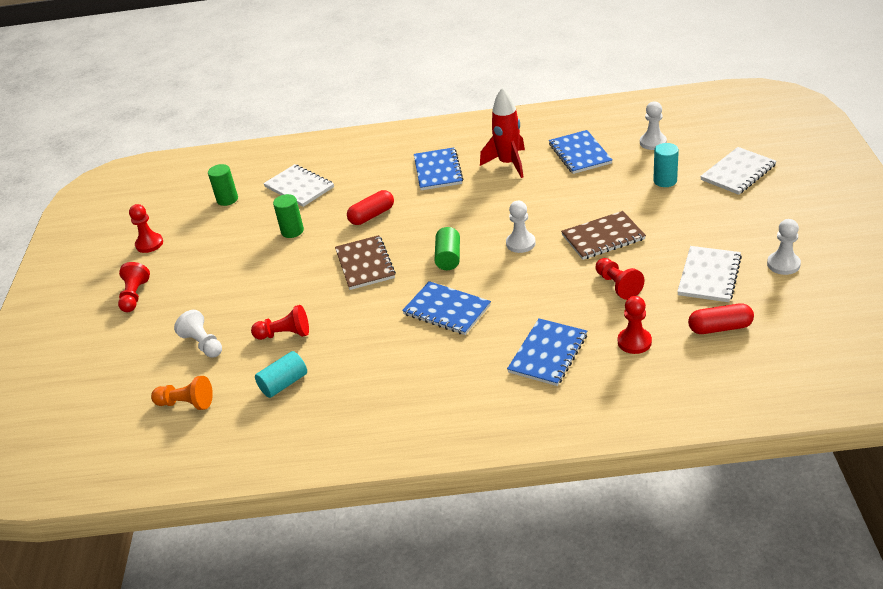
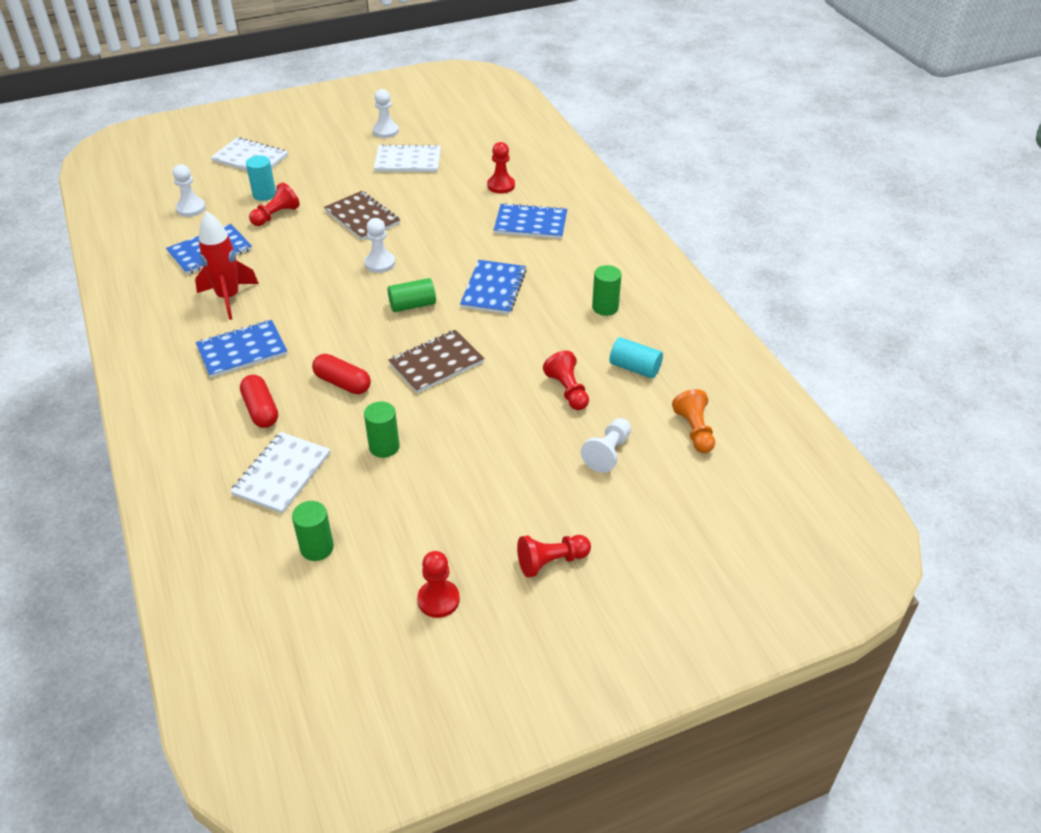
camera: 115 degrees left, 5 degrees up
red pawn [595,258,644,300] -> red pawn moved to [249,182,300,226]
red capsule [688,303,754,334] -> red capsule moved to [240,375,278,428]
none -> green cylinder [592,265,621,316]

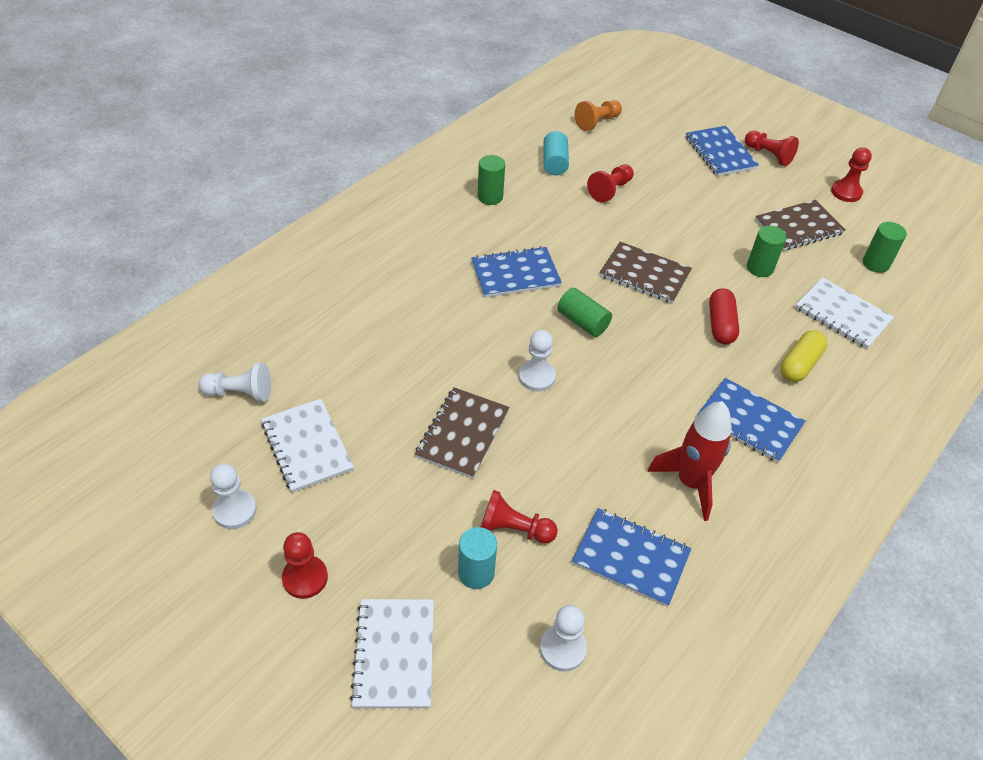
camera: 120 degrees left, 5 degrees up
white notebook [230,432,330,514] -> white notebook turned 45 degrees clockwise [795,277,894,349]
red capsule [240,375,278,428] -> yellow capsule [780,330,827,382]
red pawn [487,142,515,194] -> red pawn moved to [282,532,328,599]
blue notebook [494,203,567,239] -> blue notebook moved to [686,126,759,176]
white pawn [581,418,631,473] -> white pawn moved to [198,363,271,402]
none -> brown notebook [755,200,845,251]

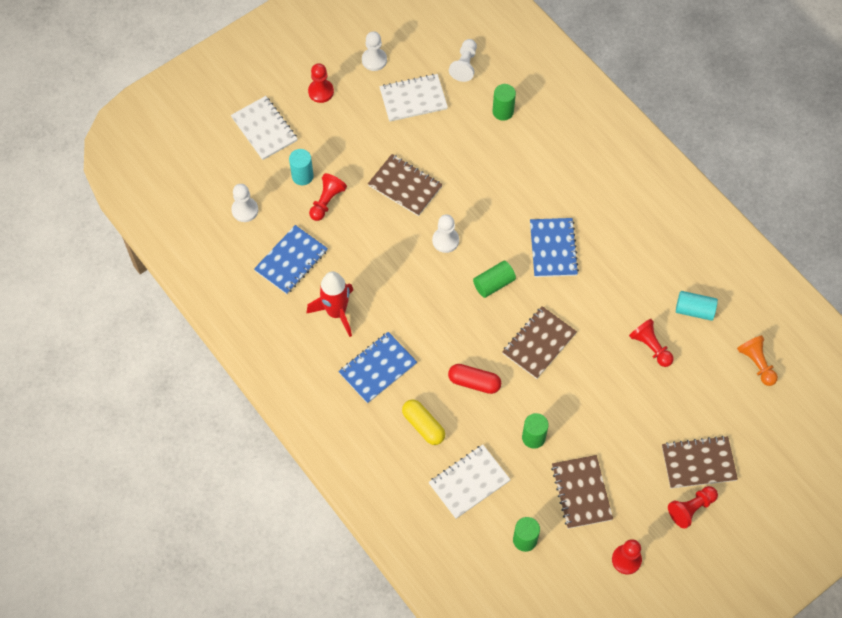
camera: 105 degrees right, 15 degrees up
white notebook [350,599,434,708] -> white notebook turned 45 degrees clockwise [231,96,298,160]
green cylinder [478,155,505,205] -> green cylinder moved to [493,84,516,121]
blue notebook [686,126,759,176] -> brown notebook [662,436,738,488]

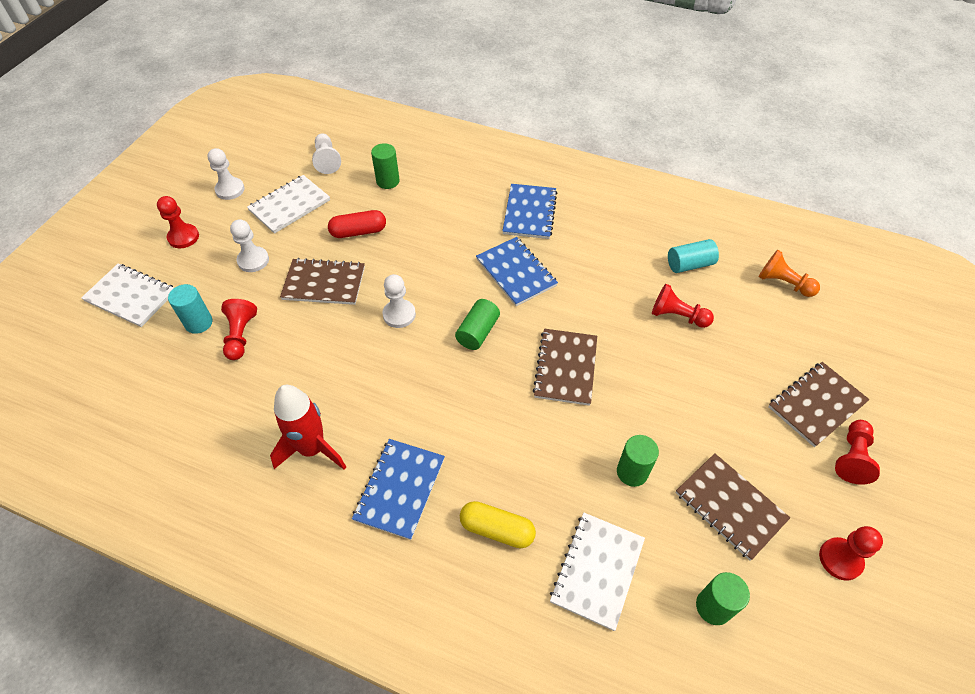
camera: 30 degrees left, 10 degrees down
white pawn [231,184,258,222] -> white pawn moved to [230,219,269,272]
blue notebook [254,225,328,294] -> blue notebook moved to [502,184,557,239]
red capsule [448,364,501,394] -> red capsule moved to [328,210,386,238]

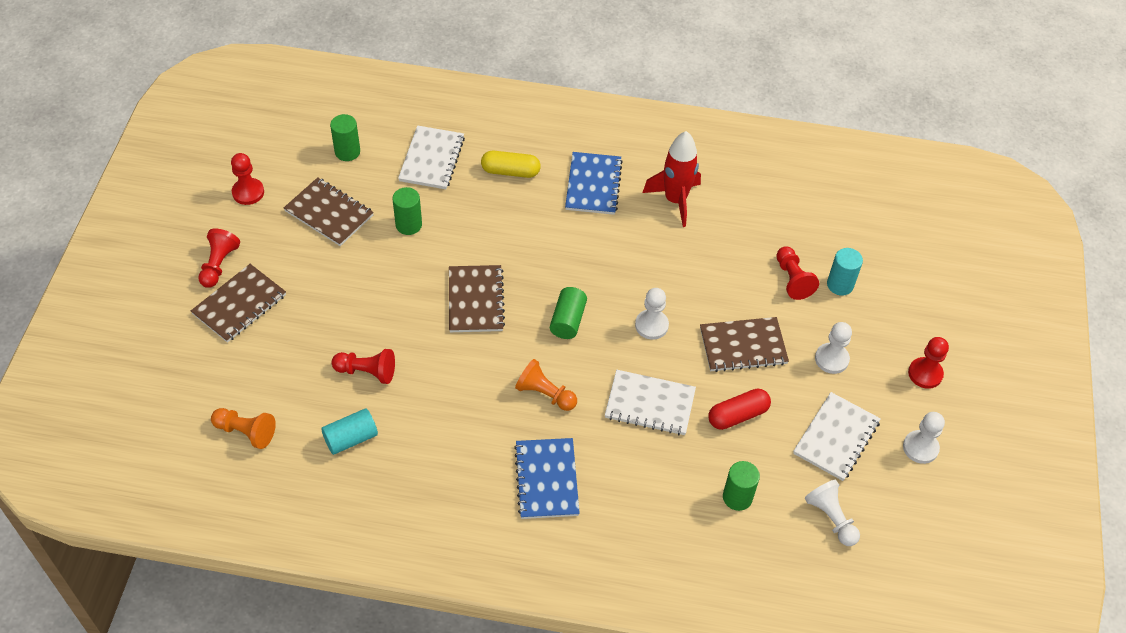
camera: 165 degrees right, 0 degrees up
white notebook [81,264,174,327] -> white notebook moved to [605,370,696,435]
blue notebook [476,237,558,306] -> orange pawn [515,359,577,411]

